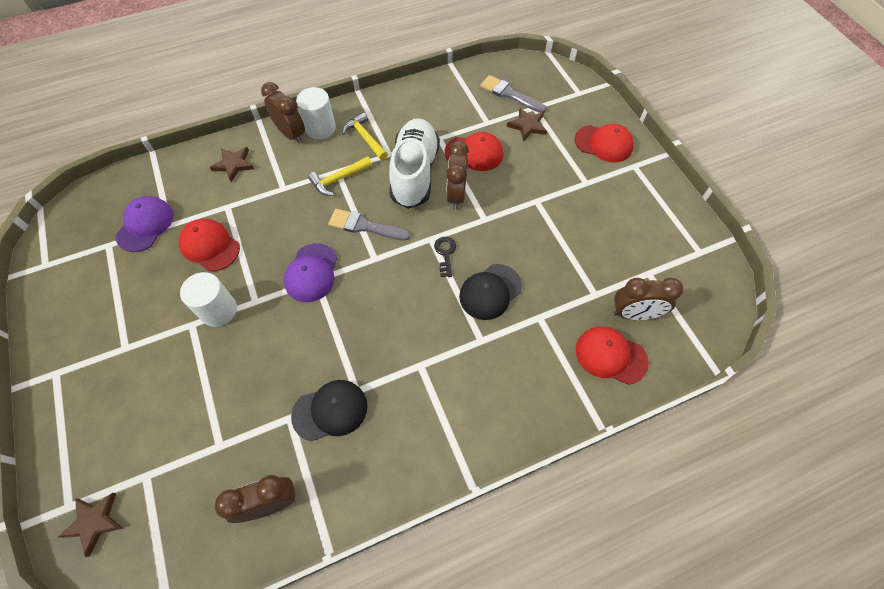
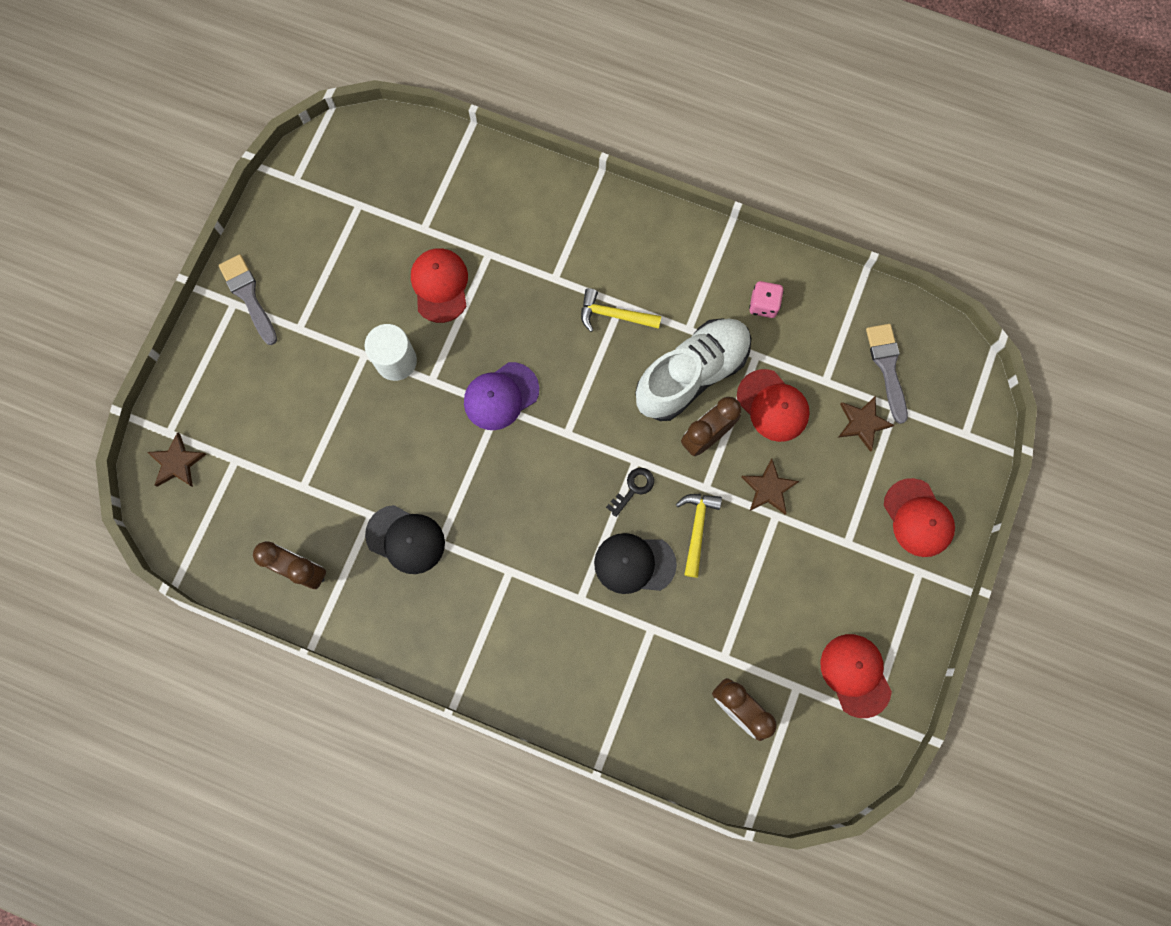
camera: 45 degrees right, 15 degrees up
purple cap [115,196,174,252] -> none
brown star [210,147,254,182] -> brown star moved to [741,459,799,514]
brown clock [261,82,305,144] -> none
white cylinder [296,87,336,139] -> none
grey brush [328,209,410,241] -> grey brush moved to [219,254,277,345]
yellow hammer [342,112,388,160] -> yellow hammer moved to [676,494,722,578]
red cap [576,327,649,385] -> red cap moved to [821,634,892,718]
none -> pink dice [749,281,784,318]

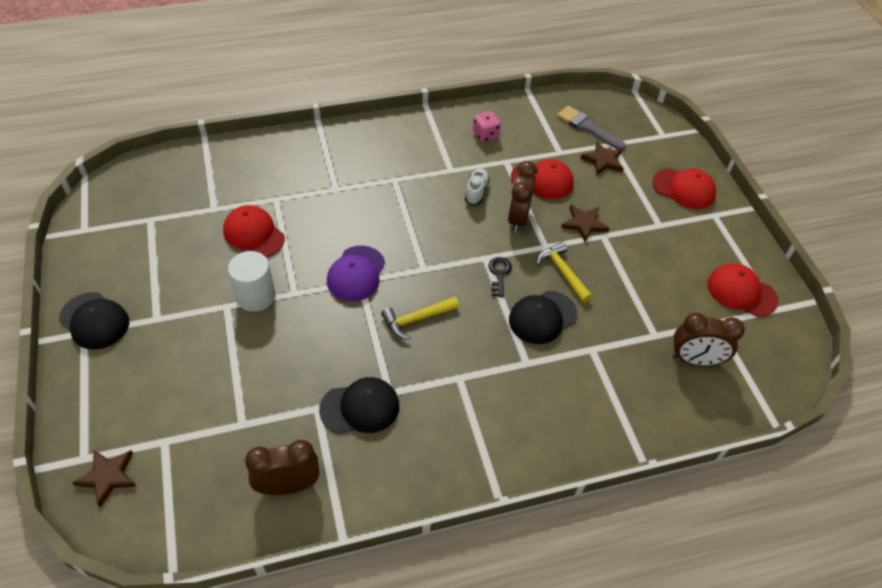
camera: 40 degrees left, 25 degrees down
grey brush [219,254,277,345] -> black cap [59,292,129,350]
yellow hammer [581,288,661,332] -> yellow hammer moved to [381,296,459,340]
white shoe [635,318,751,421] -> white shoe [465,168,490,205], size x0.43

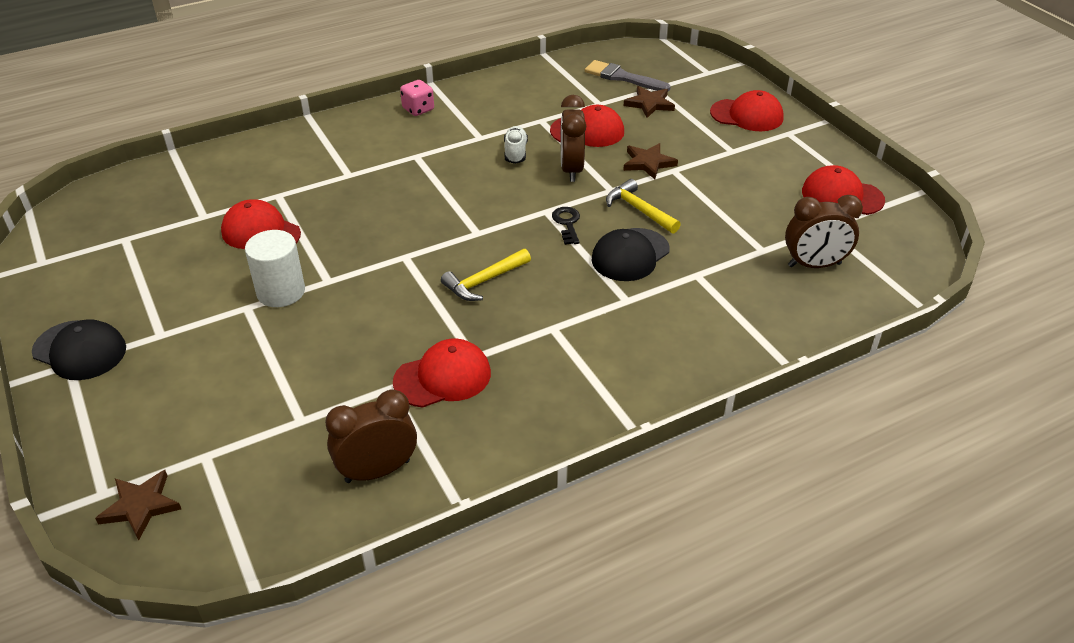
camera: 10 degrees left, 10 degrees down
black cap [319,377,399,434] -> red cap [393,339,491,408]
purple cap [327,246,385,302] -> none
pink dice [473,111,501,142] -> pink dice moved to [400,80,434,116]

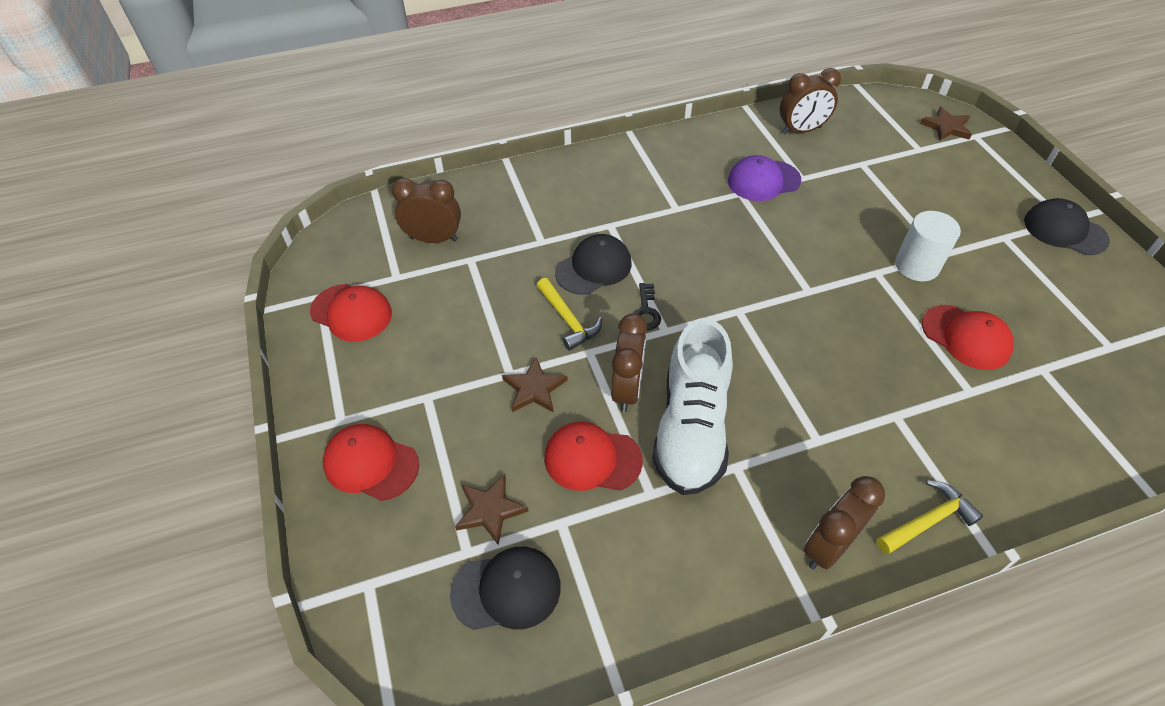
camera: 170 degrees left, 10 degrees up
red cap [393,339,491,408] -> purple cap [728,155,801,201]
pink dice [400,80,434,116] -> brown clock [804,476,885,569]
yellow hammer [441,249,531,301] -> yellow hammer moved to [876,480,983,554]
white shoe [504,126,528,164] -> white shoe [652,318,733,495], size x2.34
grey brush [585,60,671,92] -> black cap [450,547,561,630]

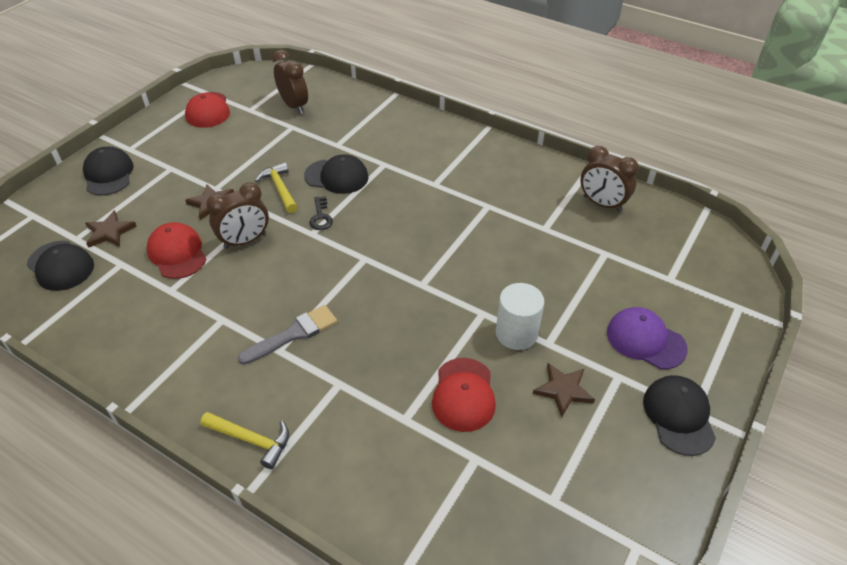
camera: 50 degrees right, 5 degrees down
red cap [323,424,419,501] -> black cap [83,147,134,196]
yellow hammer [537,278,602,351] -> yellow hammer turned 135 degrees clockwise [255,162,297,213]
black key [633,283,661,330] -> black key turned 60 degrees counterclockwise [309,196,333,230]
white shoe [652,318,733,495] -> none
purple cap [728,155,801,201] -> purple cap moved to [607,307,688,369]
brown clock [804,476,885,569] -> none
brown star [920,107,972,141] -> brown star moved to [533,363,595,417]
none -> grey brush [238,305,337,365]

